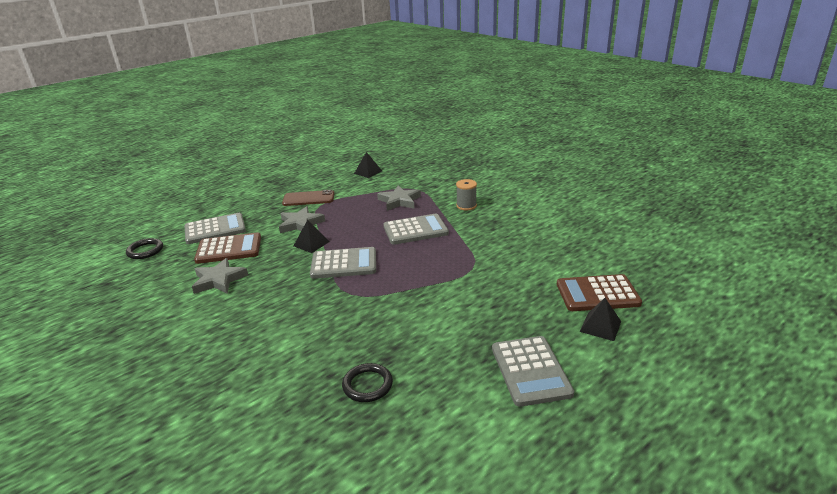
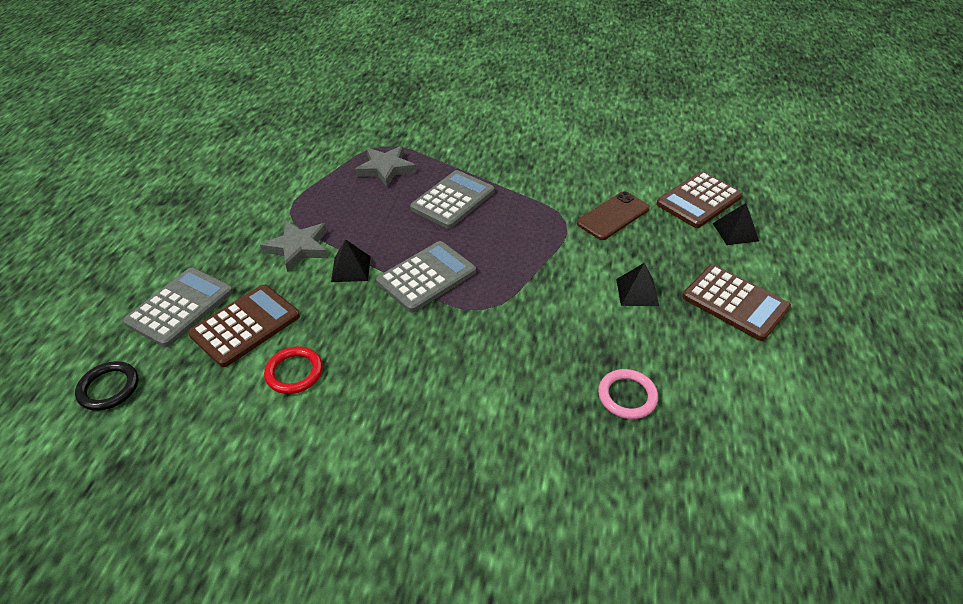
camera: 40 degrees left, 15 degrees up
grey star [192,258,248,294] -> red ring [264,346,323,394]
brown phone [282,190,334,206] -> brown phone moved to [577,191,650,240]
black ring [342,363,393,402] -> pink ring [598,369,658,419]
black pyramid [354,152,382,178] -> black pyramid moved to [616,263,659,306]
grey spool [456,179,477,210] -> none
grey calculator [492,336,574,407] -> brown calculator [682,264,791,341]

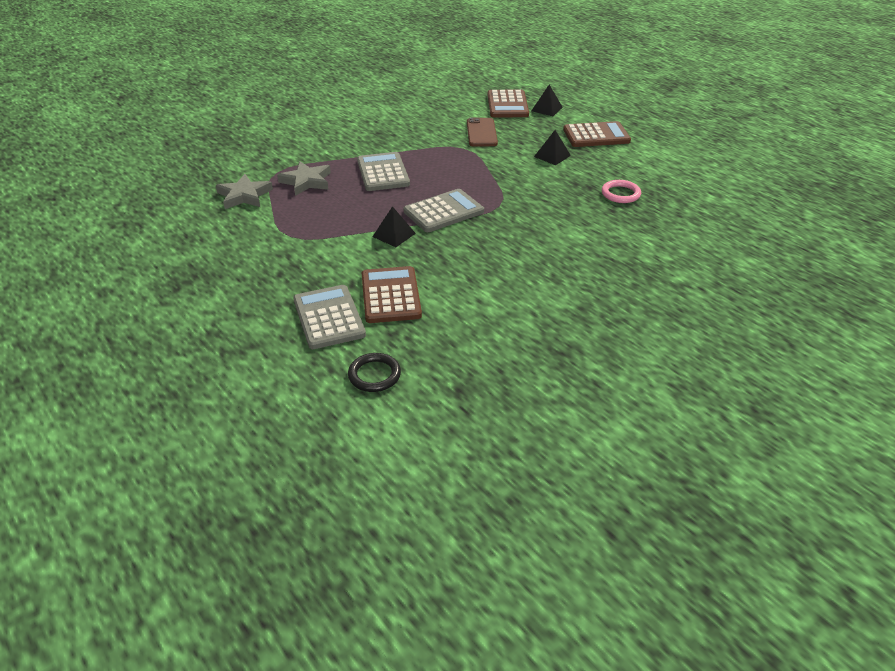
camera: 50 degrees left, 5 degrees down
grey star [260,221,328,272] -> grey star moved to [216,174,273,209]
red ring [264,346,323,394] -> none
grey calculator [376,241,476,313] -> grey calculator turned 60 degrees clockwise [404,189,484,232]

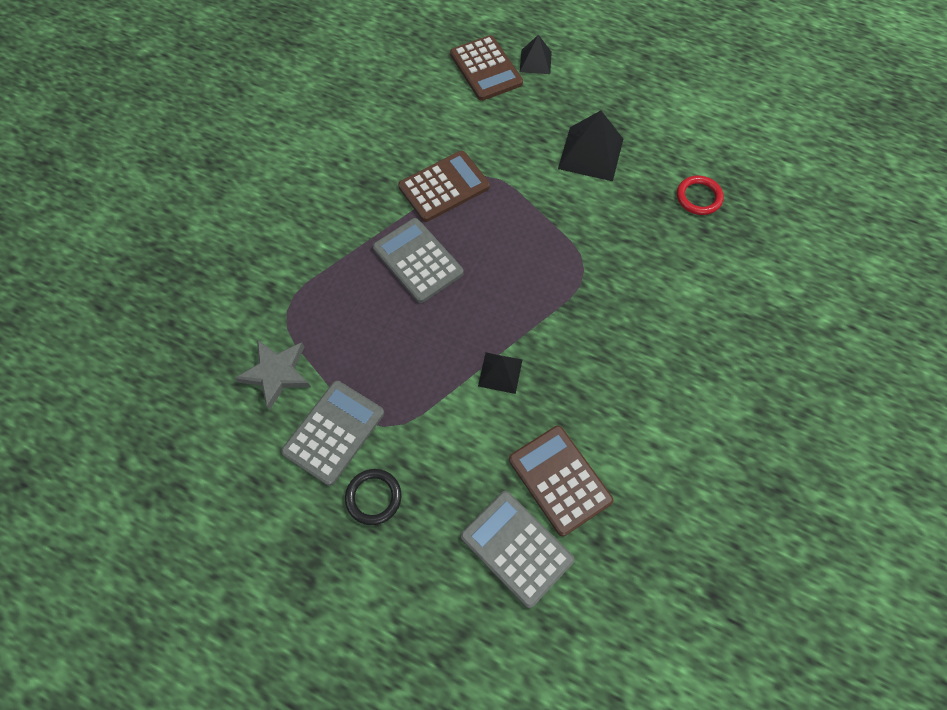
camera: 25 degrees left, 25 degrees up
grey star [277,161,331,196] -> none
black ring [348,353,401,392] -> black ring moved to [345,469,402,525]
grey calculator [404,189,484,232] -> grey calculator moved to [281,381,384,486]
brown phone [467,117,498,147] -> none
black pyramid [534,130,571,165] -> black pyramid [558,111,623,181], size x1.69
brown calculator [563,121,631,147] -> brown calculator moved to [398,151,490,222]
pink ring [602,180,641,203] -> red ring [677,176,724,215]

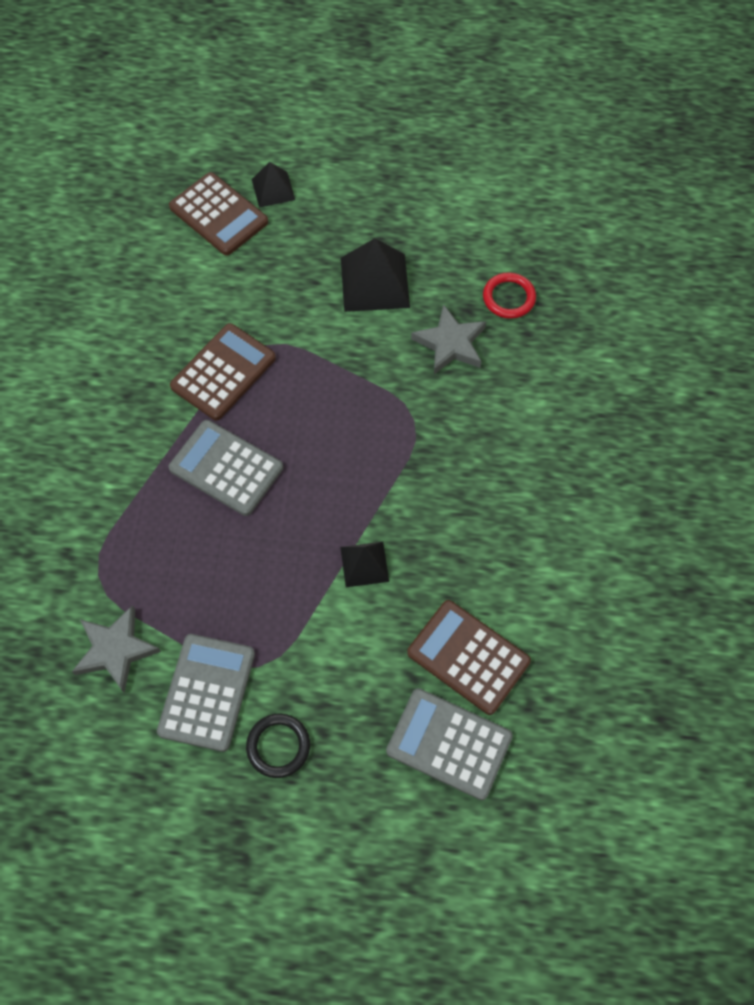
camera: 20 degrees left, 0 degrees up
none -> grey star [411,304,486,375]

